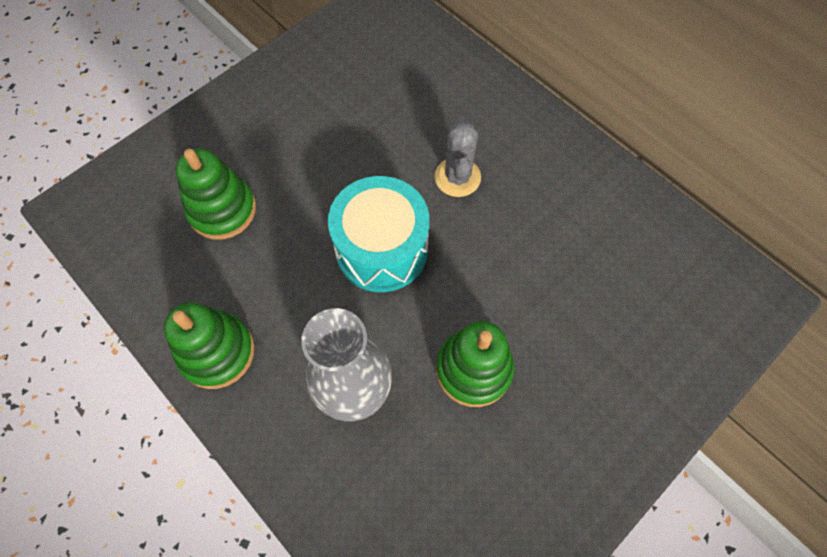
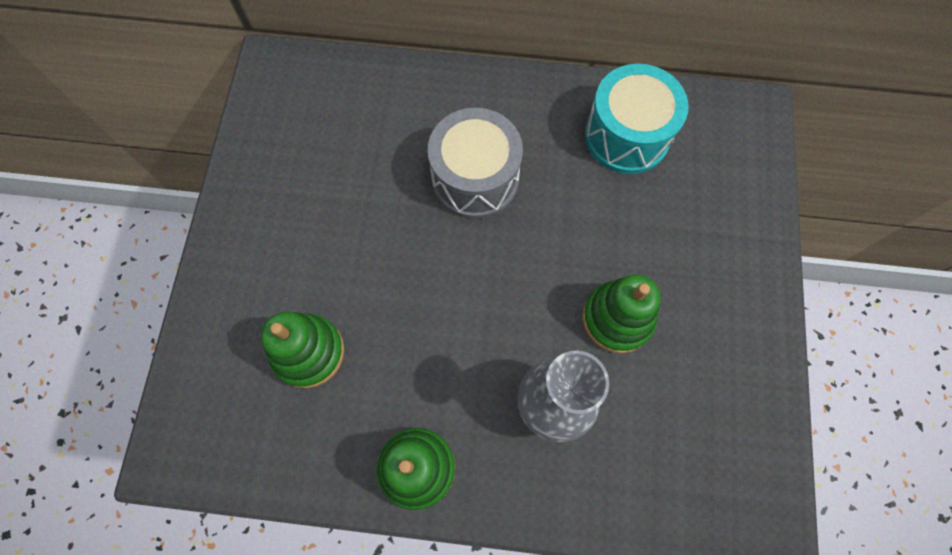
camera: 40 degrees left, 5 degrees up
turquoise drum [328,176,429,292] -> turquoise drum moved to [585,64,688,174]
grey cactus [434,116,481,197] -> grey drum [428,108,523,219]

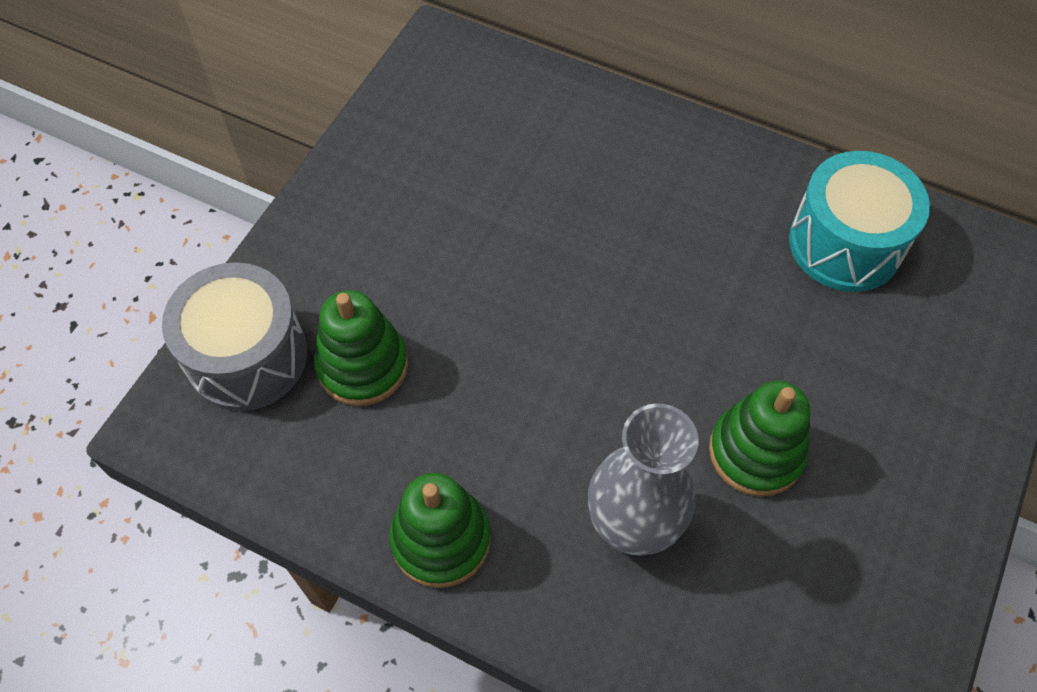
camera: 20 degrees right, 10 degrees down
grey drum [428,108,523,219] -> grey drum moved to [162,262,307,411]

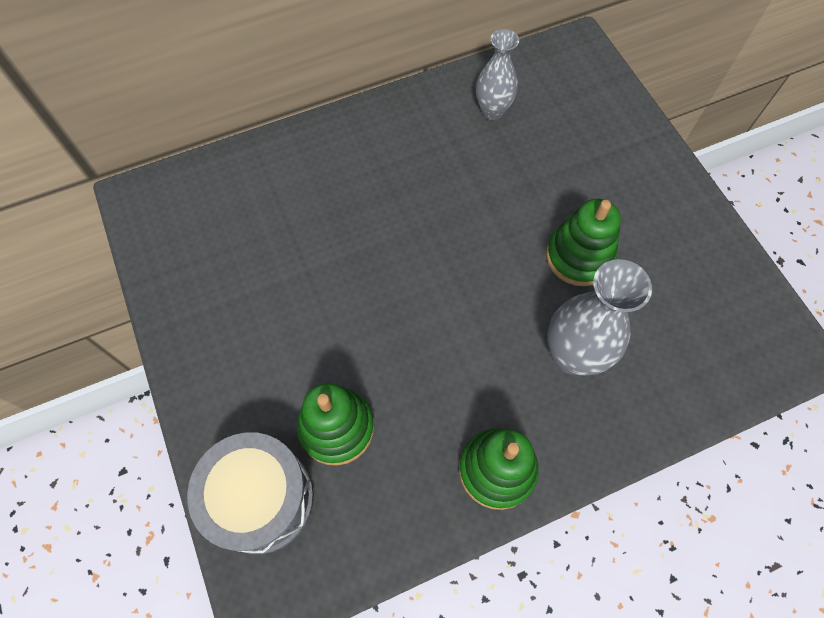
camera: 50 degrees left, 5 degrees up
turquoise drum [789,151,930,292] -> grey vase [476,29,519,120]

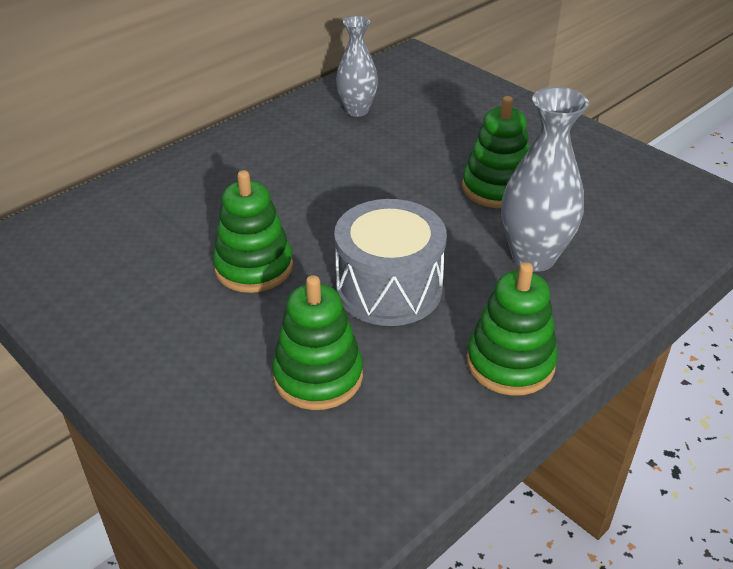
camera: 20 degrees left, 25 degrees down
grey drum [187,432,314,554] -> grey drum moved to [334,199,447,326]
none -> green stacking toy [213,170,293,293]

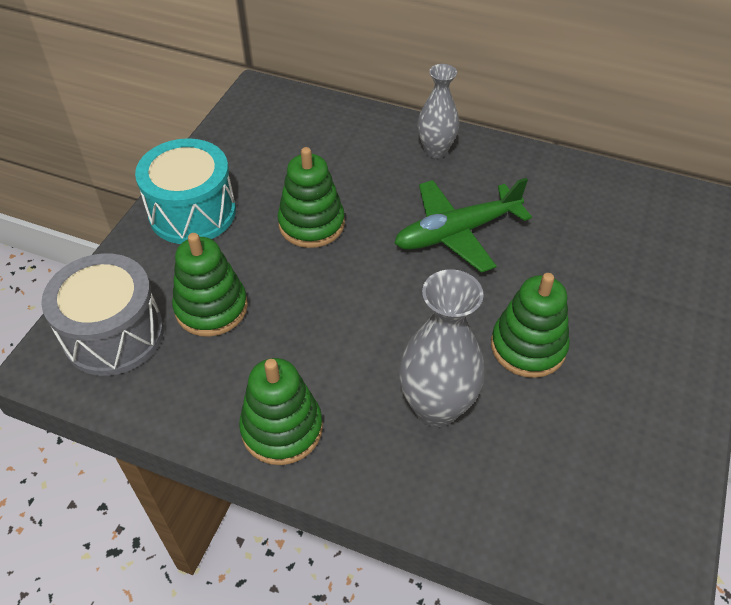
camera: 65 degrees right, 10 degrees up
grey drum [334,199,447,326] -> grey drum moved to [41,253,164,376]
grey vase [336,16,378,117] -> grey vase moved to [417,64,459,158]
none -> turquoise drum [135,138,236,244]
none -> green plane [394,178,532,273]

